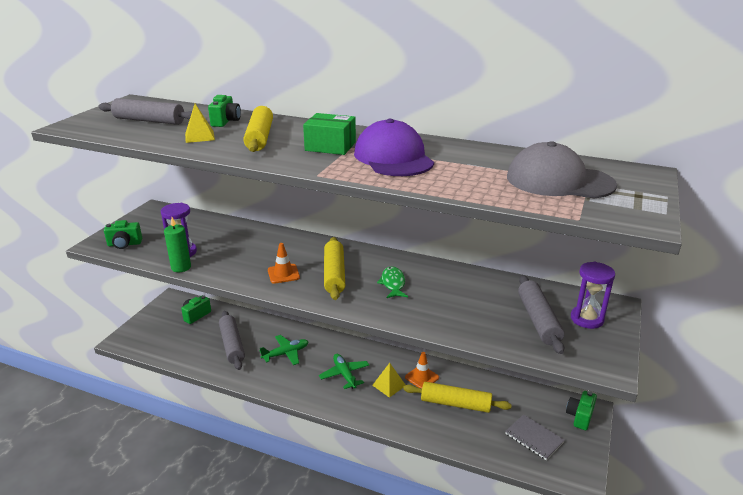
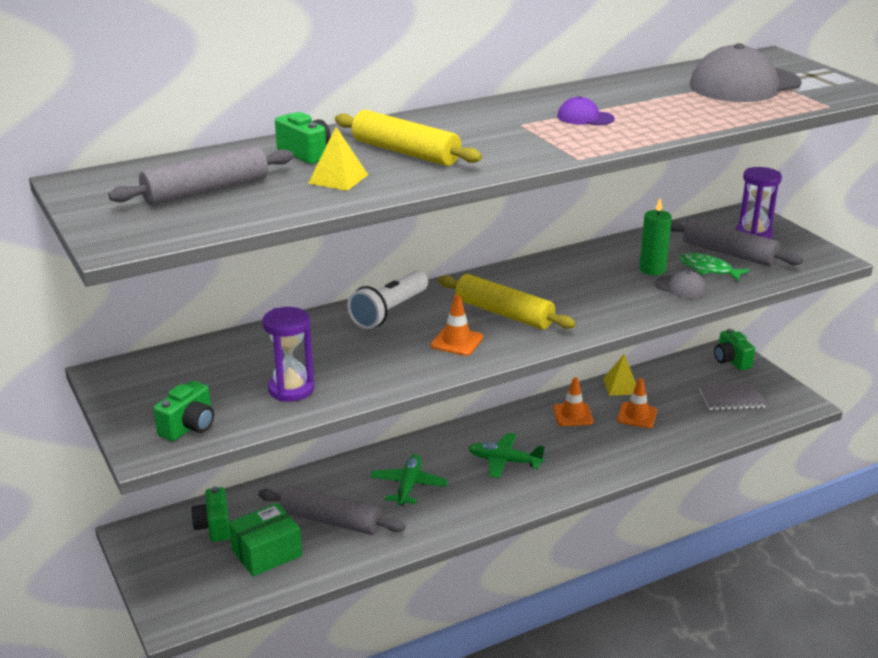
camera: 50 degrees left, 0 degrees up
green candle [164,217,191,272] -> green candle moved to [639,199,672,275]
green box [303,113,356,155] -> green box moved to [229,503,302,577]
purple cap [354,119,434,176] -> purple cap [557,96,615,125], size x0.45
yellow pyramid [372,363,405,398] -> yellow pyramid moved to [603,353,636,396]
green fish [377,266,408,298] -> green fish moved to [679,253,750,281]
yellow rolling pin [403,382,511,413] -> orange traffic cone [617,378,657,428]
none -> white flashlight [347,271,428,329]
none -> grey cap [655,271,707,299]

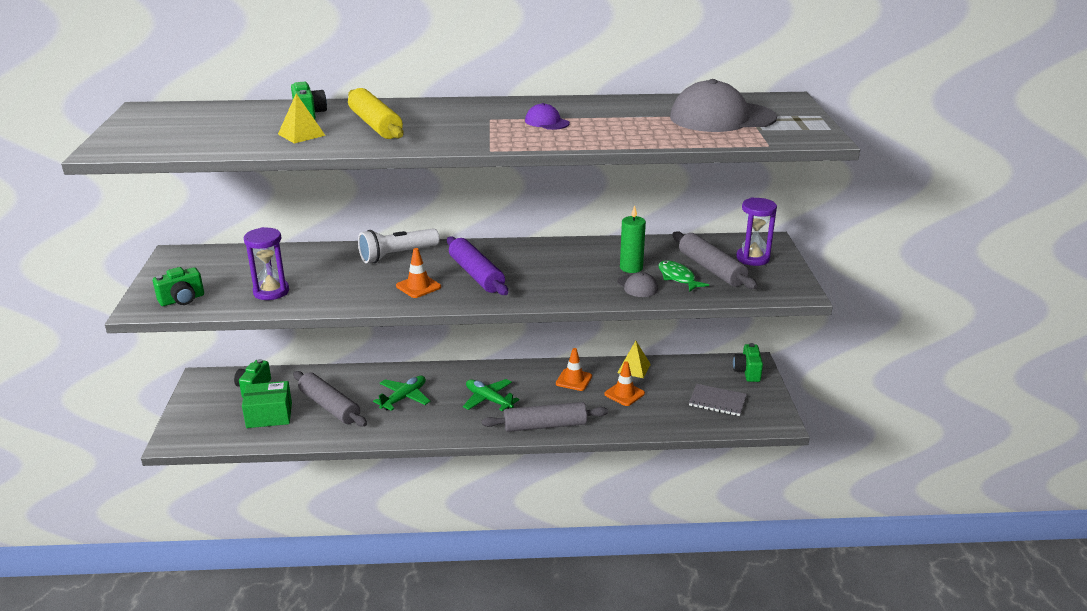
camera: 25 degrees right, 0 degrees up
grey rolling pin [109,145,294,206] -> grey rolling pin moved to [482,402,608,432]
yellow rolling pin [438,274,576,330] -> purple rolling pin [447,237,508,295]

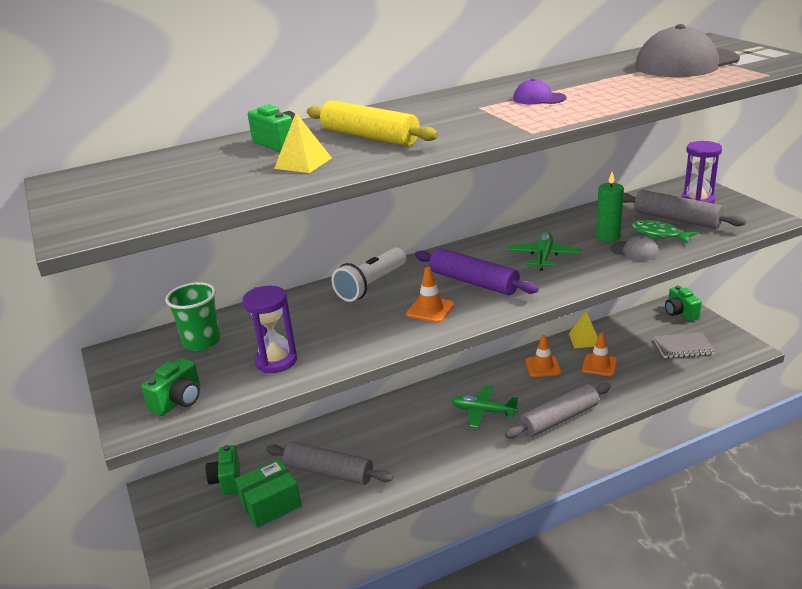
camera: 20 degrees left, 0 degrees up
green plane [373,376,431,411] -> green plane moved to [508,231,581,271]
none -> green cup [165,282,220,351]

